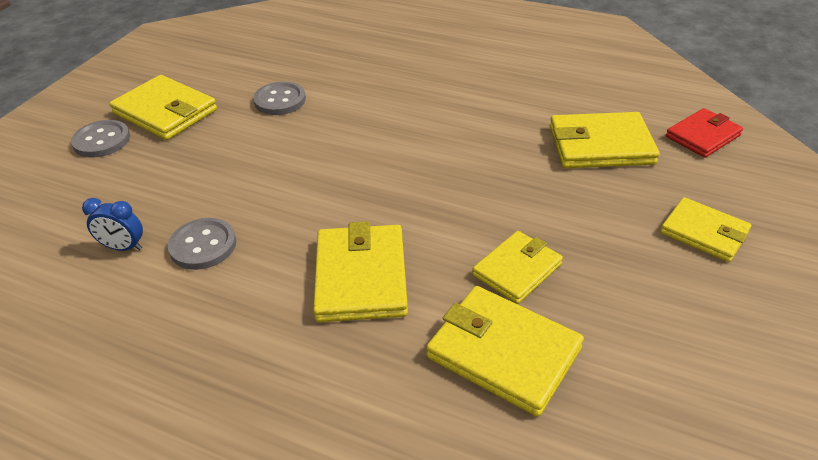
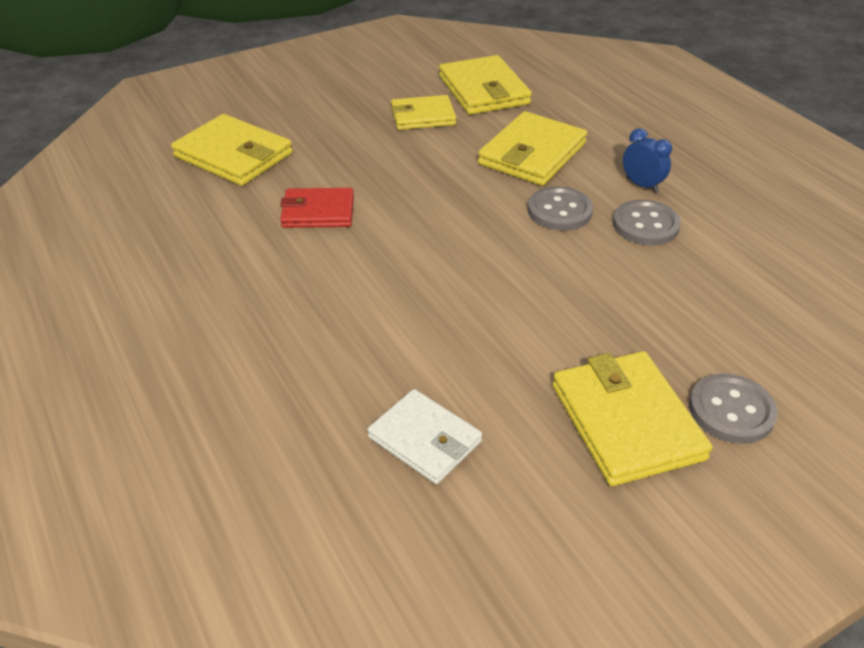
camera: 145 degrees left, 0 degrees up
blue clock [82,198,143,251] -> blue clock moved to [623,128,672,193]
grey button [253,82,306,115] -> grey button moved to [528,186,593,231]
yellow wallet [660,197,751,262] -> none
red wallet [666,108,743,158] -> red wallet moved to [280,188,354,228]
none -> white wallet [367,389,482,484]

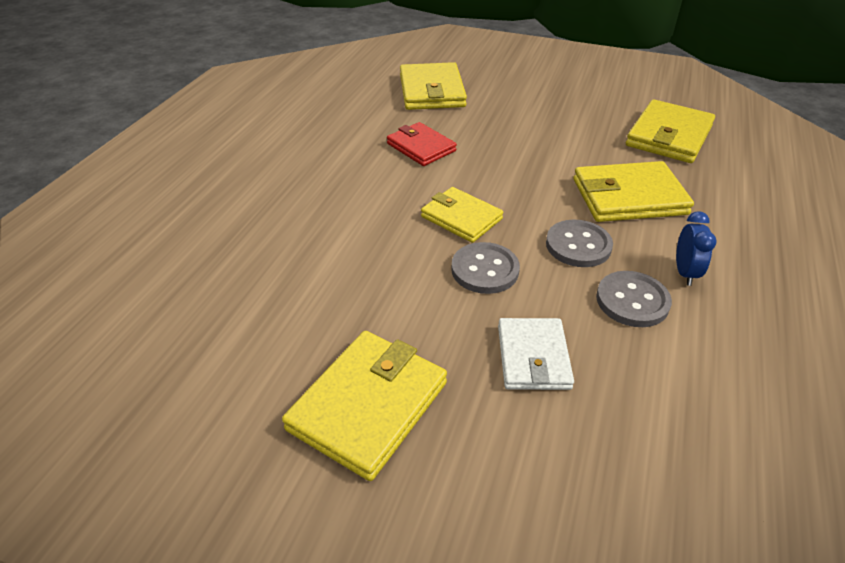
camera: 50 degrees right, 0 degrees up
white wallet [367,389,482,484] -> white wallet moved to [498,318,574,390]
yellow wallet [391,95,456,130] -> yellow wallet moved to [421,187,503,243]
grey button [689,374,778,444] -> grey button moved to [451,242,520,294]

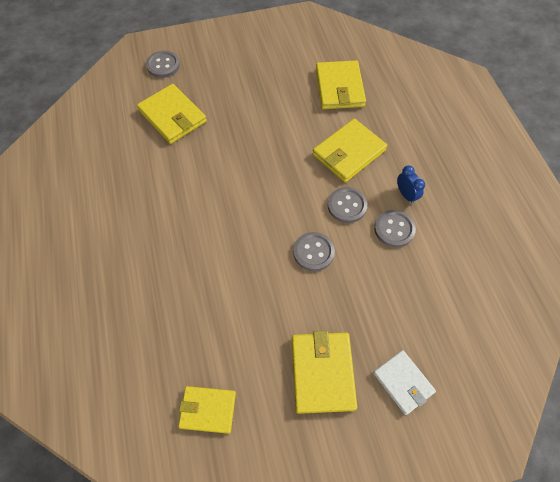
camera: 35 degrees left, 20 degrees up
red wallet [387,122,457,166] -> none
yellow wallet [421,187,503,243] -> yellow wallet moved to [178,386,236,434]
white wallet [498,318,574,390] -> white wallet moved to [373,350,436,415]
none -> grey button [146,51,180,78]

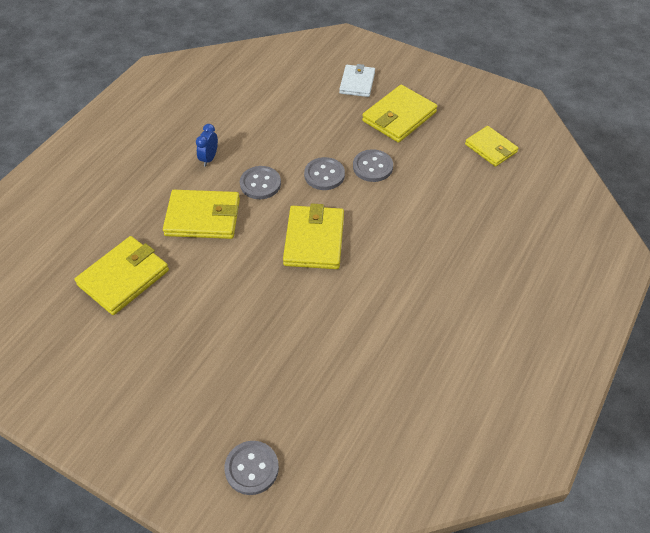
camera: 135 degrees left, 10 degrees down
yellow wallet [137,84,207,144] -> yellow wallet moved to [283,204,344,269]
grey button [374,210,416,247] -> grey button moved to [353,149,393,182]

